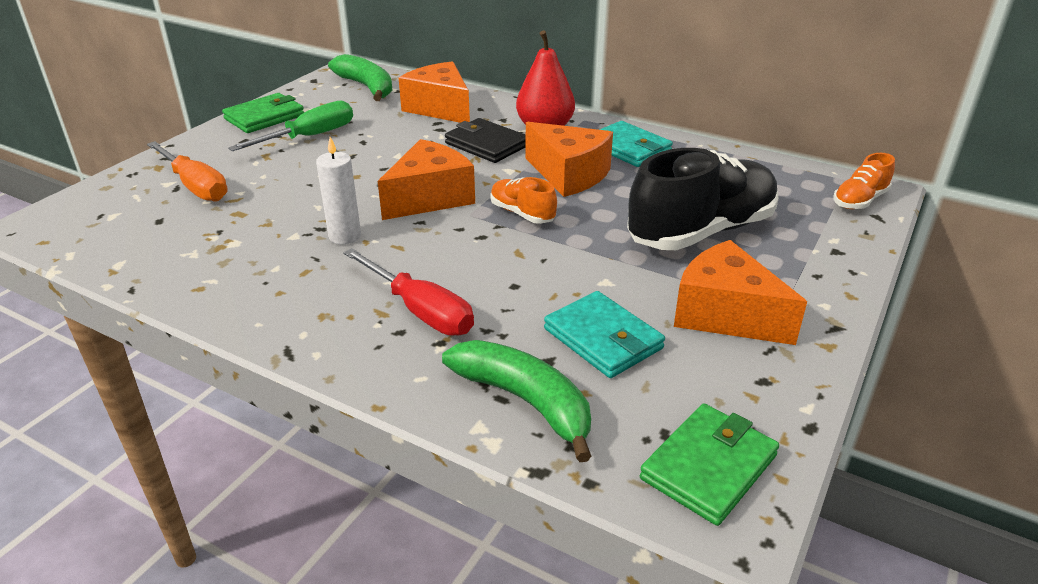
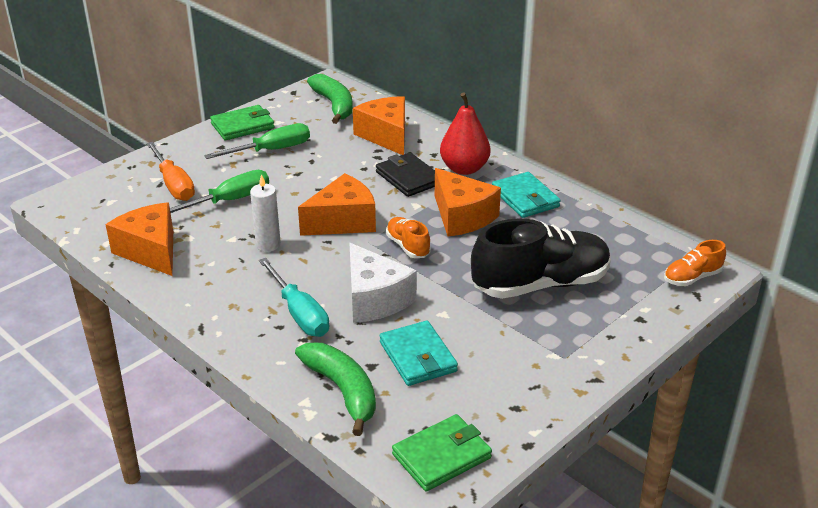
camera: 15 degrees right, 0 degrees up
red screwdriver [343,248,474,336] -> turquoise screwdriver [259,258,329,337]
orange cheese [674,240,807,345] -> orange cheese moved to [105,203,173,276]
none -> green screwdriver [170,170,269,213]
none -> white cheese [349,243,417,323]

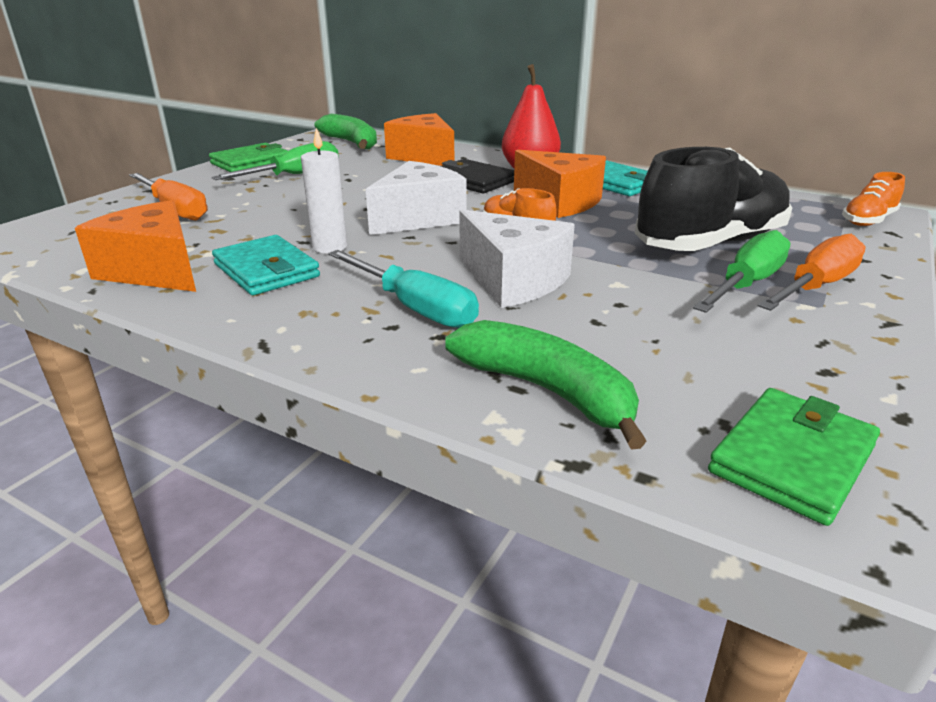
camera: 15 degrees left, 5 degrees down
green screwdriver [170,170,269,213] -> green screwdriver moved to [693,230,791,313]
orange cheese [298,173,376,236] -> white cheese [366,161,467,235]
turquoise wallet [380,321,458,386] -> turquoise wallet moved to [212,235,320,295]
none -> orange screwdriver [757,234,866,311]

